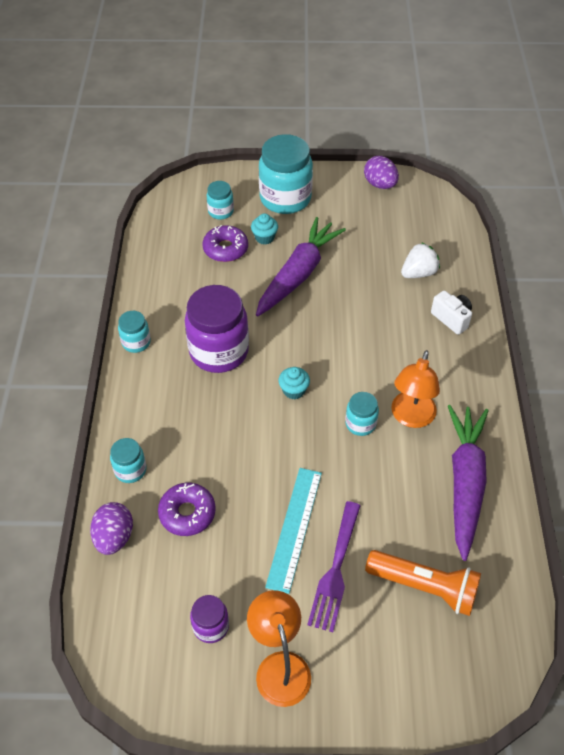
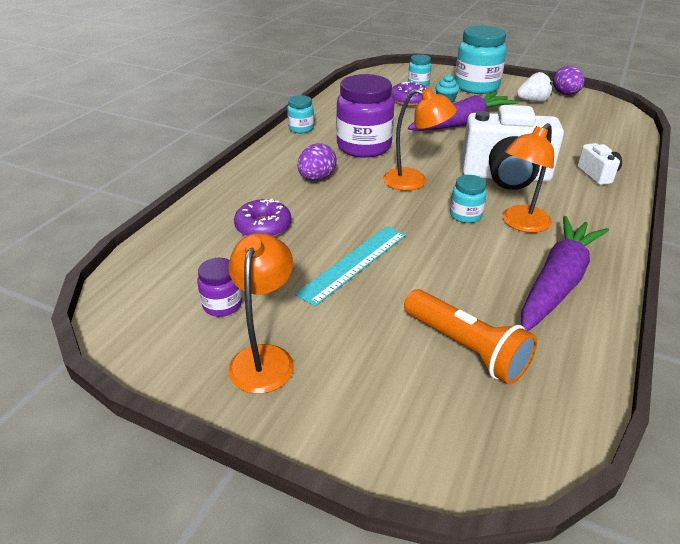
camera: 25 degrees right, 15 degrees down
purple egg [90,502,133,555] -> purple egg moved to [298,143,336,181]
turquoise jar [110,438,147,483] -> none
turquoise cupcake [279,367,310,399] -> orange lamp [383,88,457,191]
purple fork [307,501,361,632] -> none
white strawberry [401,242,440,278] -> white strawberry moved to [517,72,552,102]
none -> white camera [461,105,564,190]

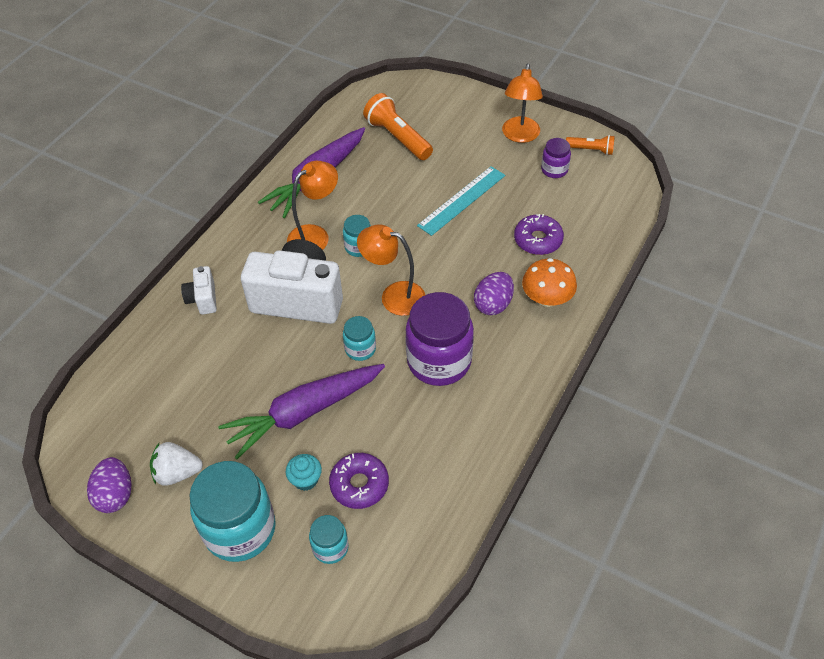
camera: 175 degrees left, 15 degrees up
turquoise jar [287,95,314,133] -> turquoise jar moved to [343,316,376,361]
none -> orange mushroom [522,258,577,307]
none -> orange flashlight [566,135,615,155]

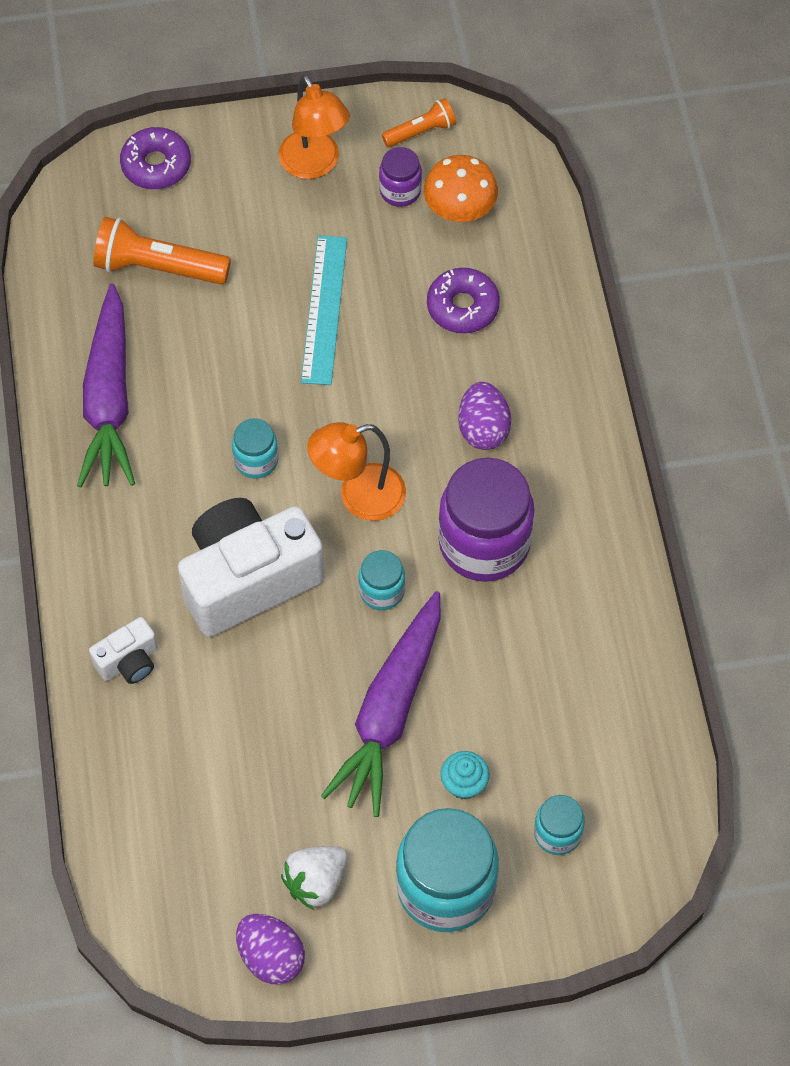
camera: 40 degrees left, 10 degrees up
white camera [181,266,217,315] -> white camera turned 75 degrees counterclockwise [89,617,158,684]
orange lamp [287,161,338,250] -> none
purple donut [329,453,389,509] -> purple donut moved to [120,127,191,189]
orange mushroom [522,258,577,307] -> orange mushroom moved to [424,155,498,222]

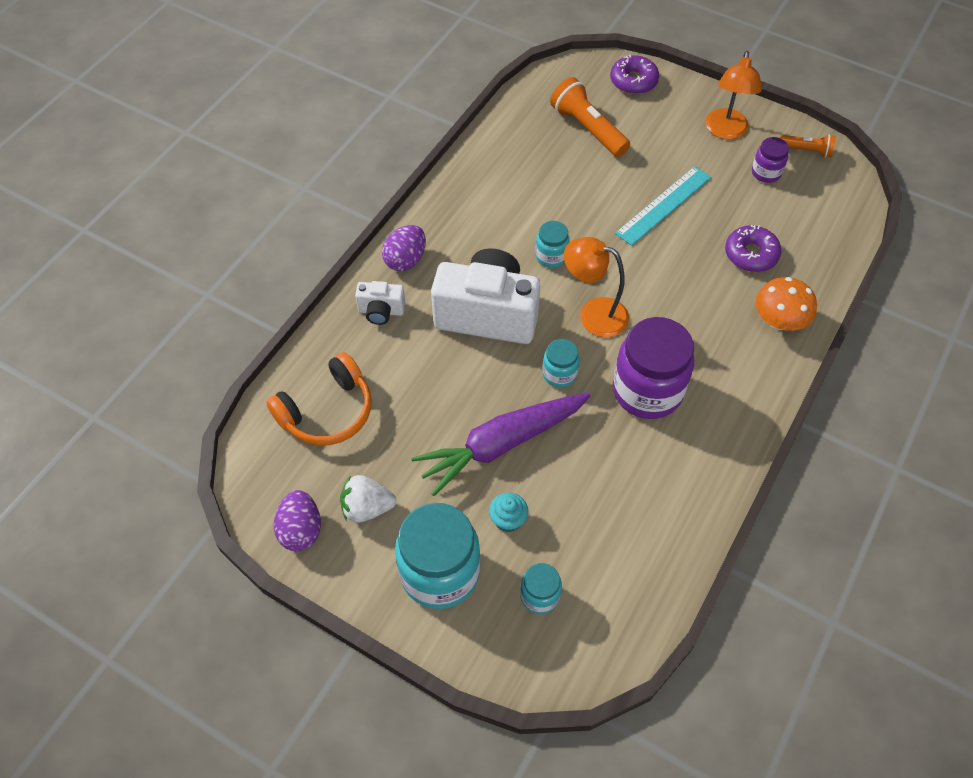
camera: 40 degrees right, 5 degrees down
purple carrot [77,284,135,487] -> none
orange mushroom [424,155,498,222] -> orange mushroom moved to [755,277,817,331]
purple egg [458,382,511,450] -> purple egg moved to [382,225,426,271]
none -> orange headphones [266,352,371,446]

